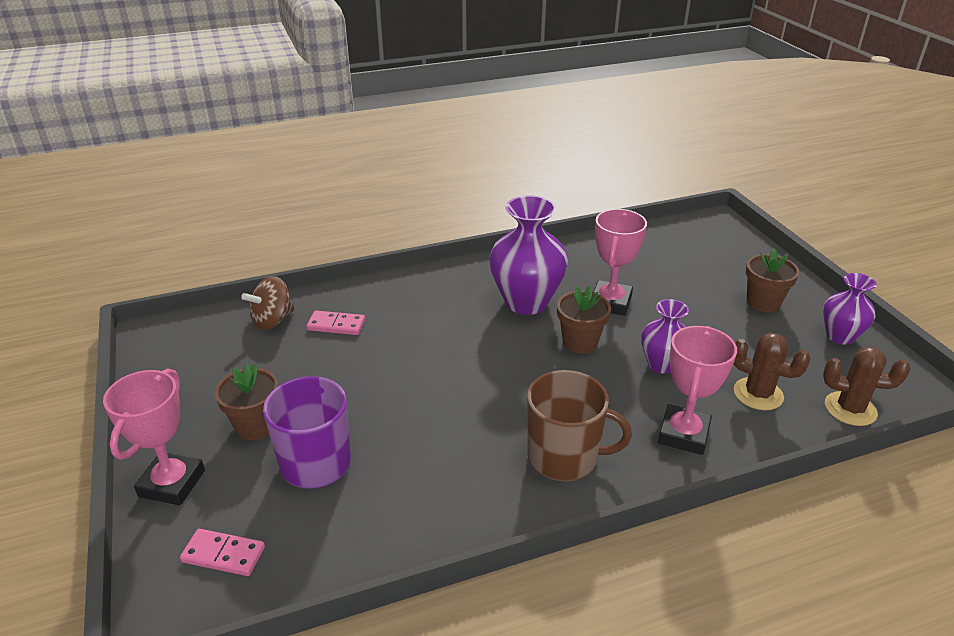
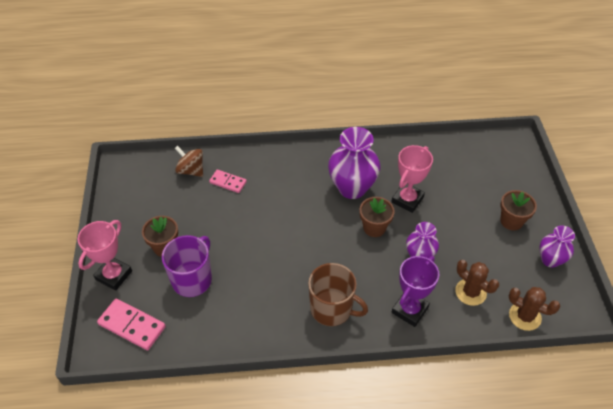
camera: 15 degrees right, 15 degrees up
pink domino [180,529,265,576] -> pink domino [97,299,166,350], size x1.57
brown spinning top [241,276,295,330] -> brown spinning top turned 60 degrees clockwise [175,146,203,177]
pink trophy [658,326,737,455] -> purple trophy [392,256,439,327]

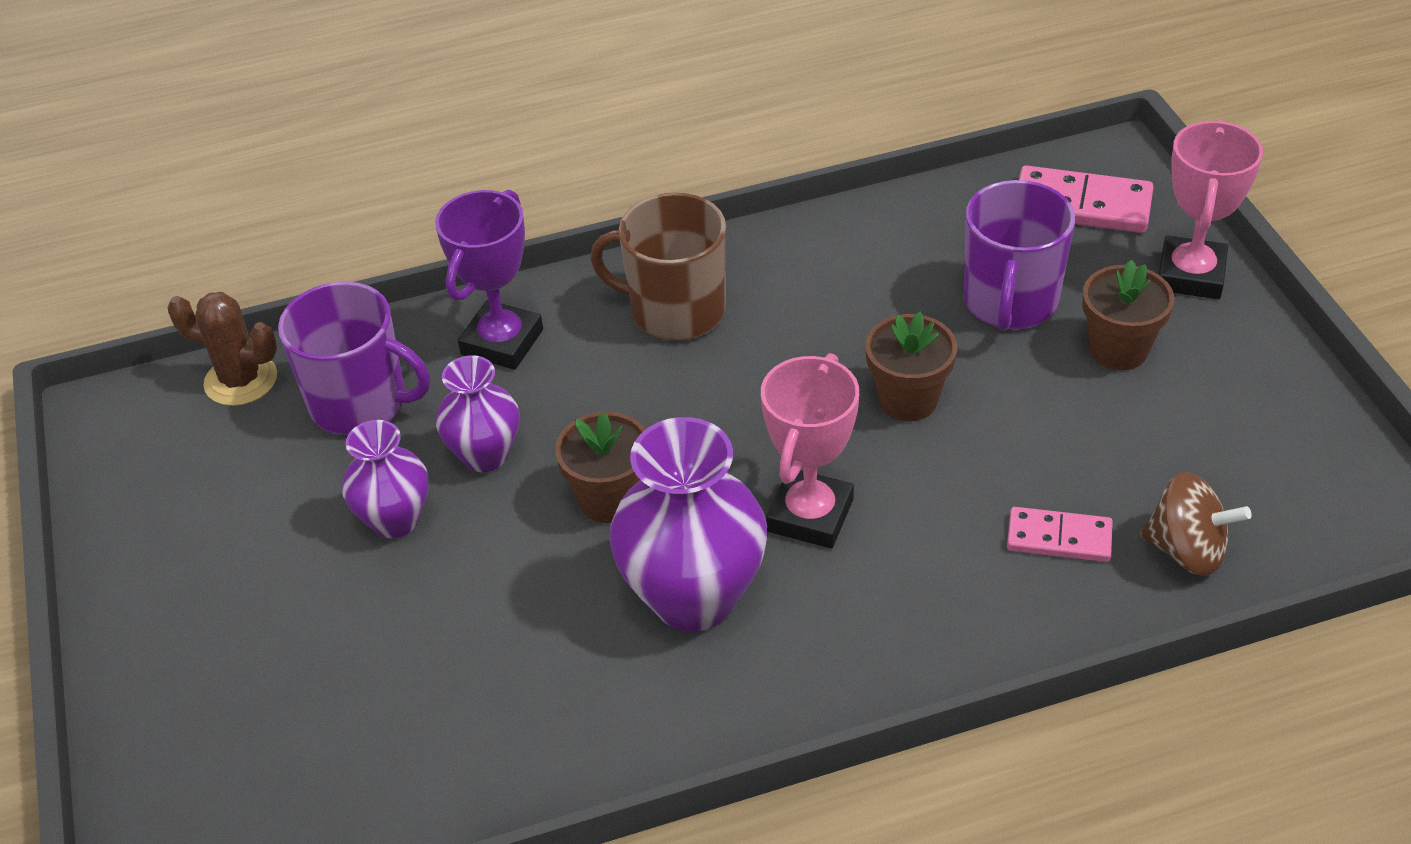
camera: 170 degrees right, 5 degrees down
pink trophy [392,145,433,213] -> pink trophy moved to [761,353,859,549]
brown cactus [455,260,499,306] -> purple mug [278,282,430,435]
brown flower pot [500,190,537,230] -> brown flower pot moved to [865,312,957,421]
purple vase [539,226,575,268] -> purple vase moved to [342,420,429,538]

